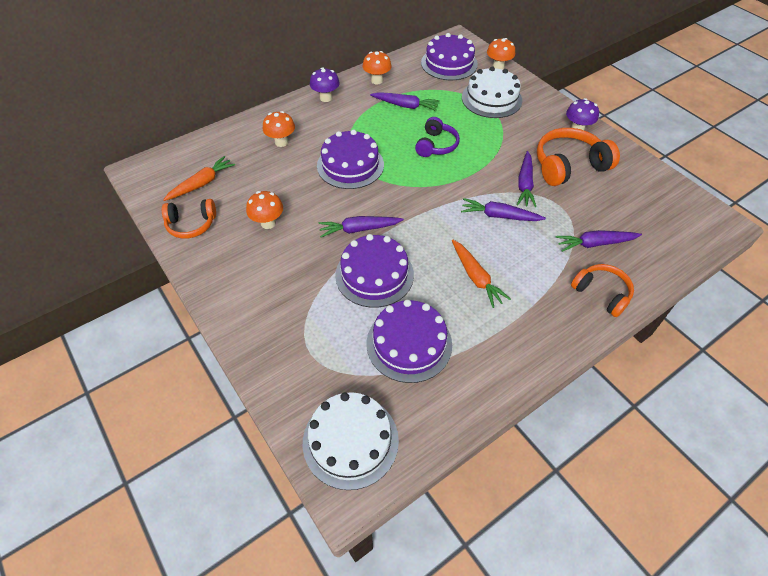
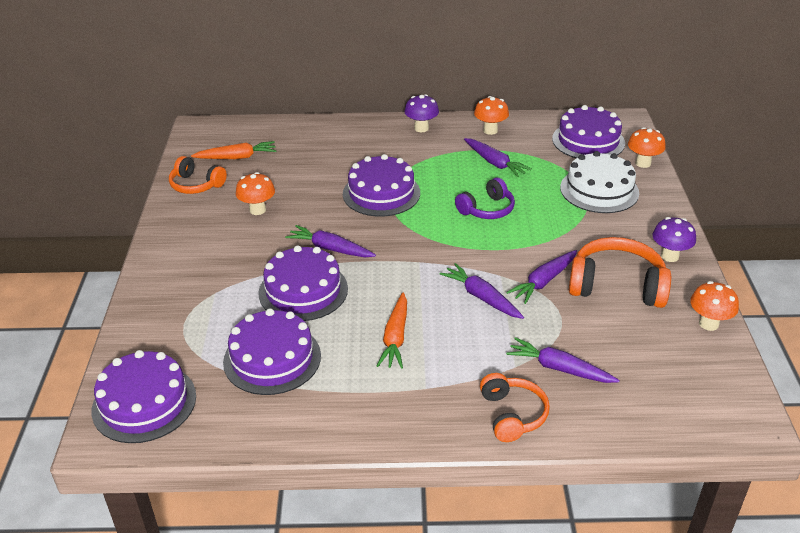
camera: 35 degrees right, 15 degrees down
orange mushroom [263,111,295,147] -> orange mushroom moved to [690,281,739,331]
white cake [303,392,399,490] -> purple cake [91,350,196,443]

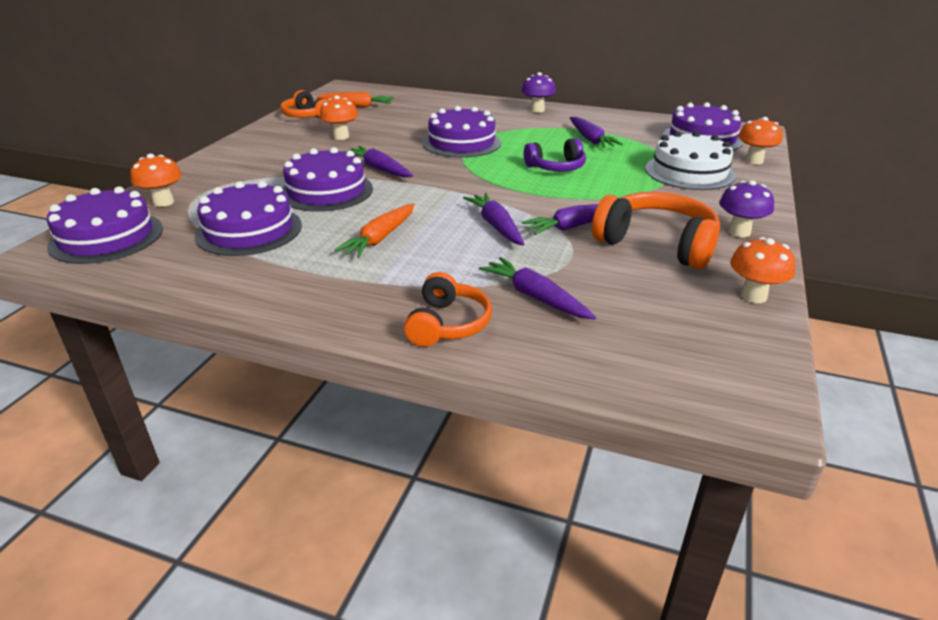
camera: 20 degrees right, 5 degrees down
orange mushroom [474,96,509,135] -> orange mushroom moved to [130,154,182,207]

